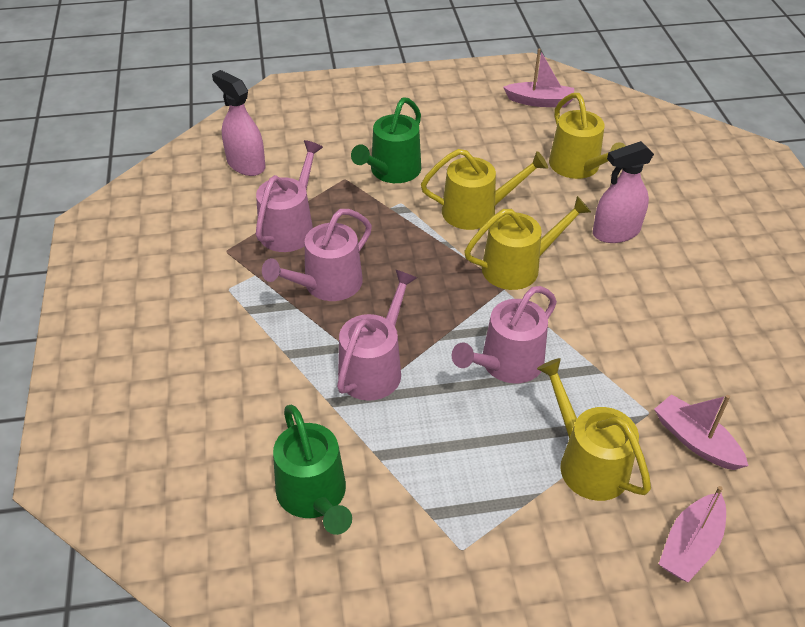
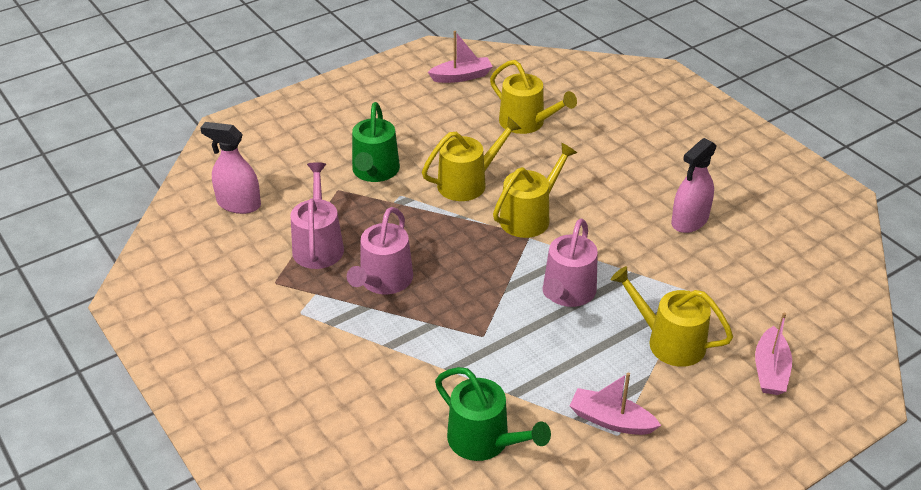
camera: 25 degrees left, 5 degrees down
pink watering can [337,270,417,401] -> none
pink spray bottle [593,141,654,243] -> pink spray bottle moved to [671,138,717,233]
pink boat [654,394,749,470] -> pink boat moved to [570,372,661,435]

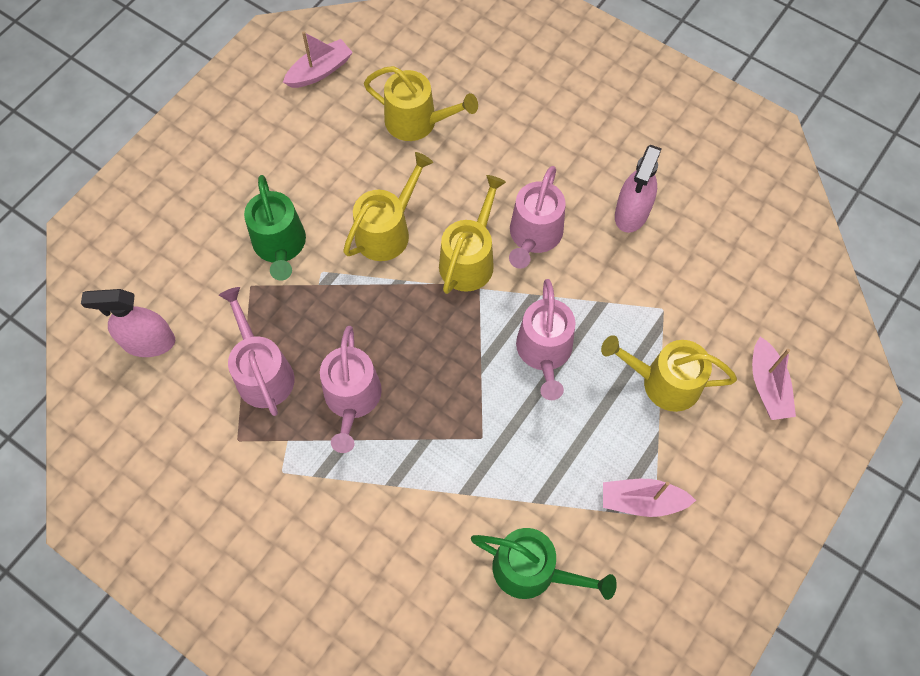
camera: 20 degrees left, 25 degrees up
none -> pink watering can [509,166,566,269]

